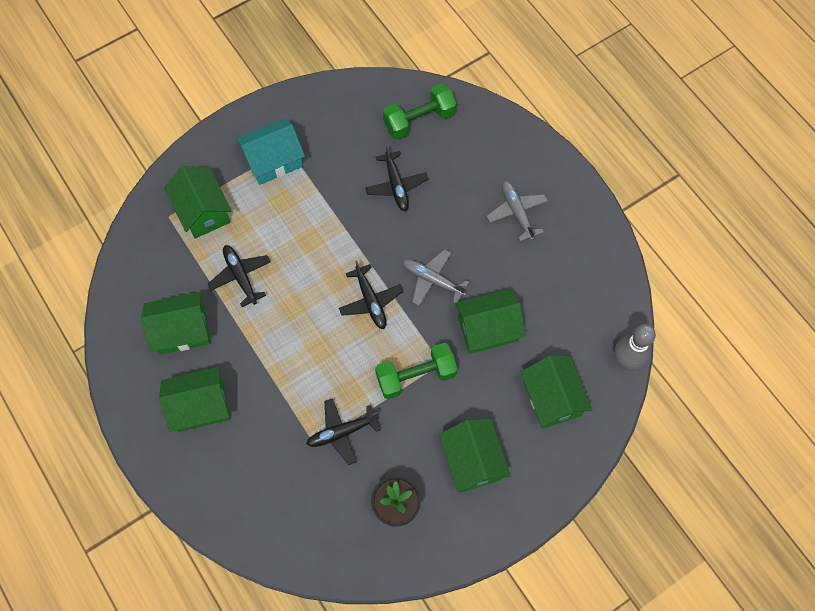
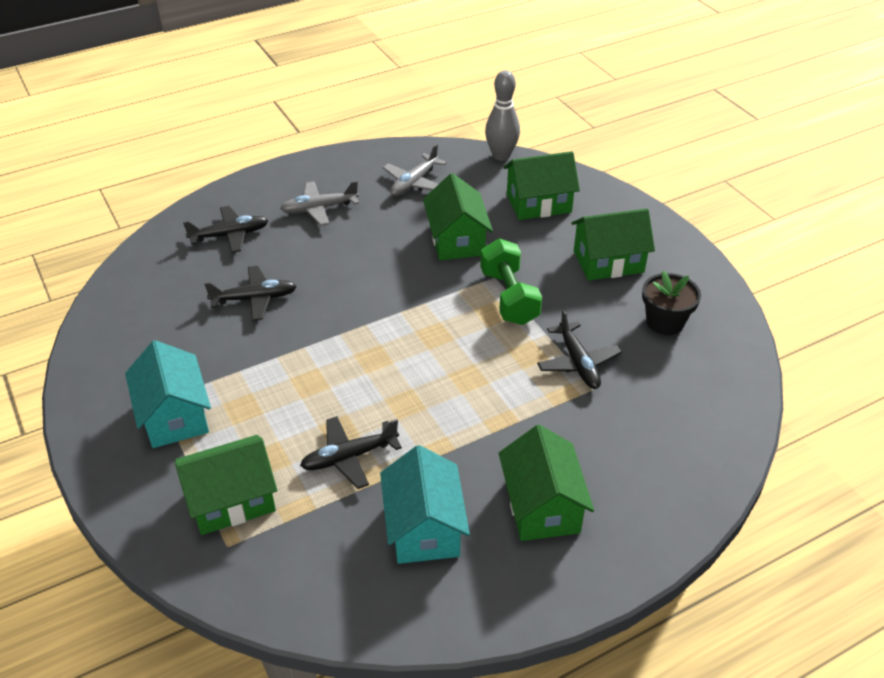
camera: 85 degrees left, 25 degrees down
green house [141,292,210,355] -> turquoise house [380,445,470,564]
black plane [339,261,403,329] -> black plane moved to [183,206,269,253]
green dumbbell [383,83,456,140] -> none
grey plane [403,249,469,306] -> grey plane moved to [383,144,447,196]

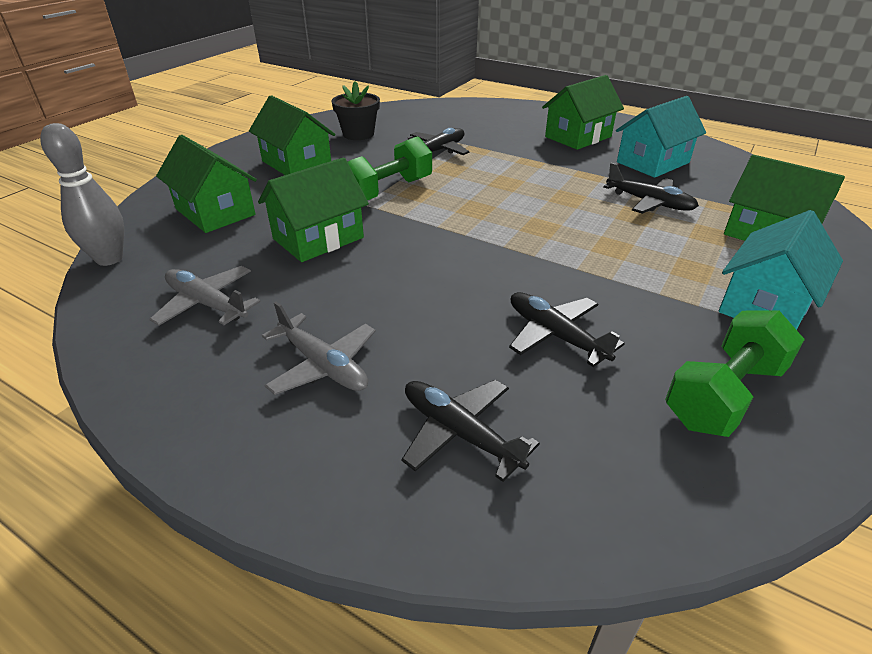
camera: 120 degrees left, 5 degrees down
grey plane [383,144,447,196] -> grey plane turned 150 degrees counterclockwise [149,266,261,326]
none -> green dumbbell [665,310,805,437]

